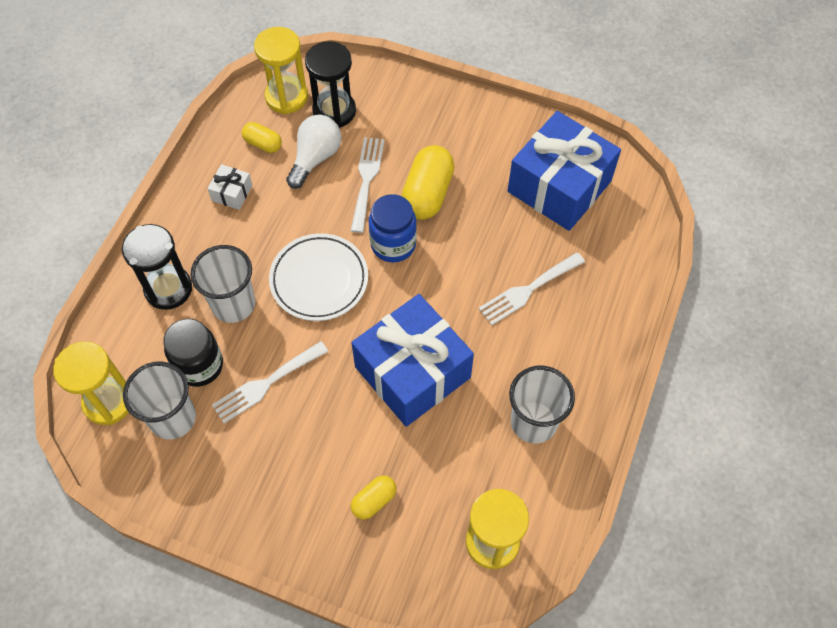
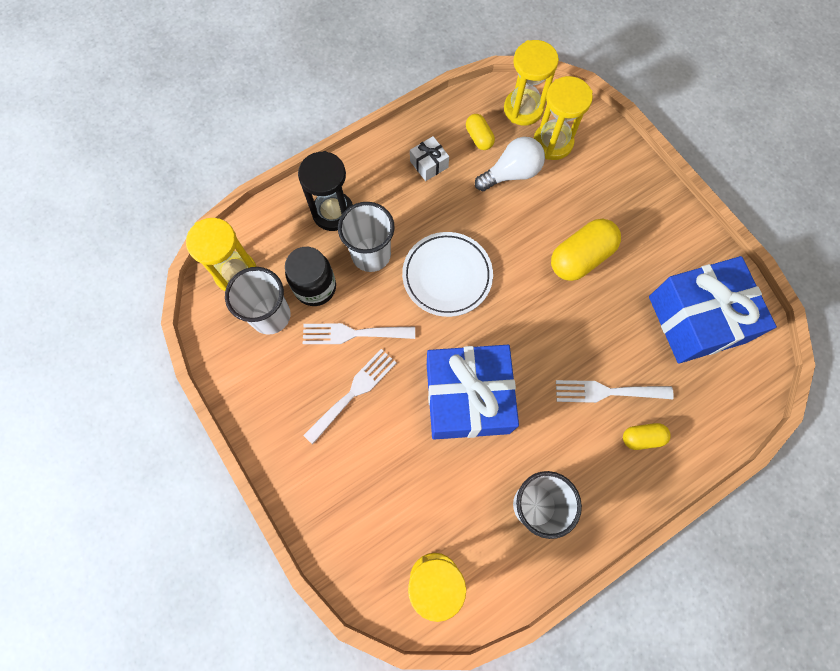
camera: 35 degrees right, 10 degrees up
black hourglass [305,41,356,128] -> yellow hourglass [533,76,593,160]
white fork [351,137,385,233] -> white fork moved to [303,349,397,444]
yellow capsule [351,475,397,520] -> yellow capsule moved to [623,423,671,450]
blue jar [369,194,417,263] -> none

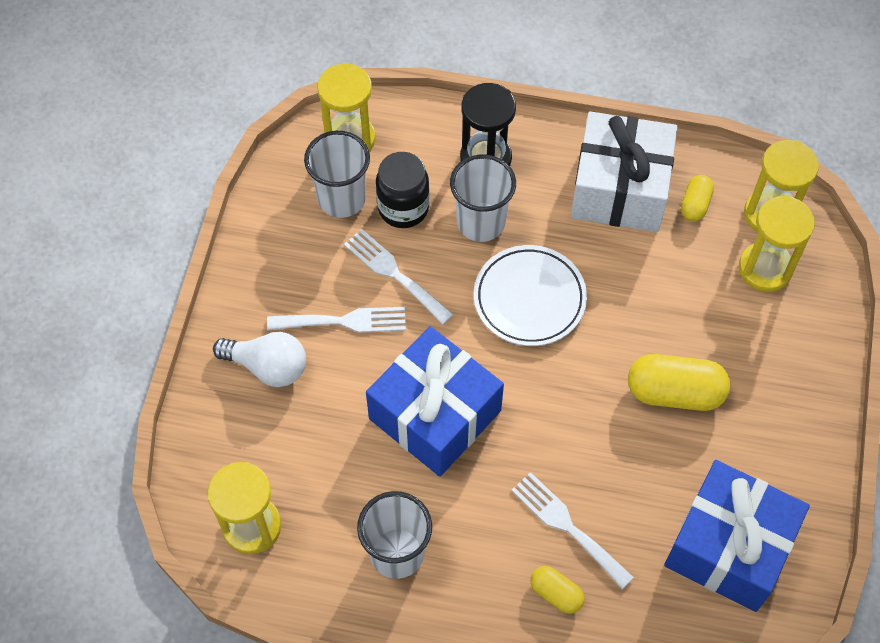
camera: 45 degrees right, 10 degrees down
white gift [410,136,449,181] -> white gift [571,111,677,232], size x2.45
white light bulb [475,137,545,191] -> white light bulb moved to [213,332,306,387]

